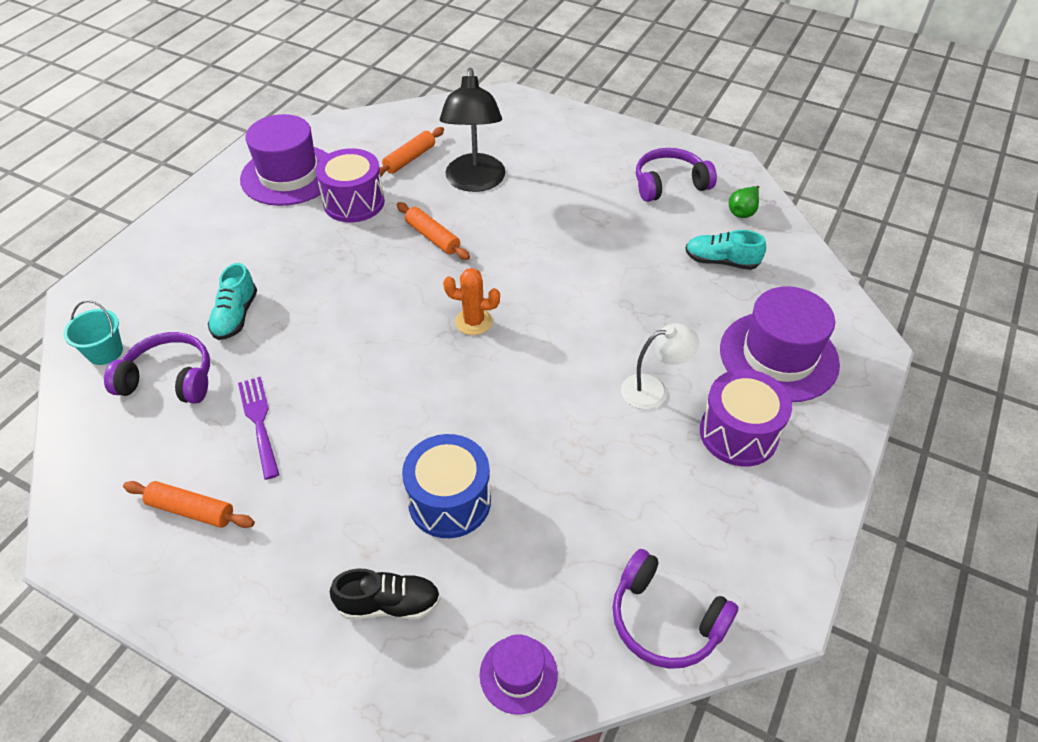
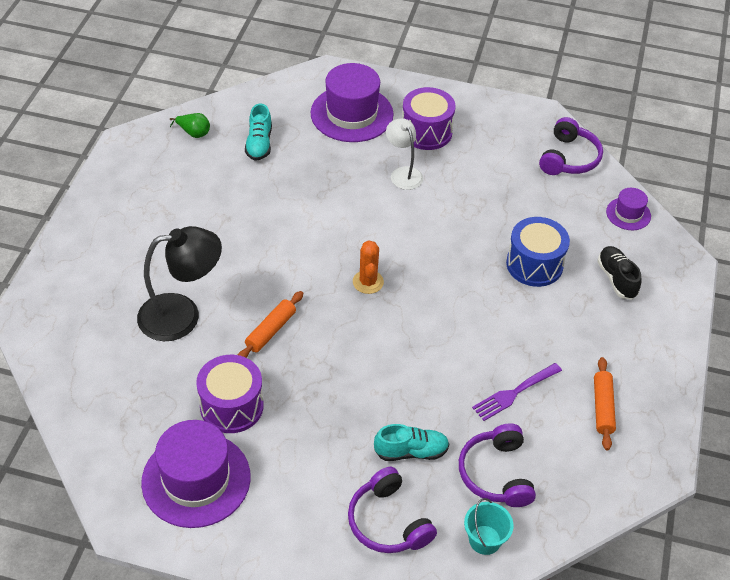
camera: 105 degrees left, 0 degrees up
orange rolling pin [380,127,444,177] -> none
purple headphones [636,148,717,202] -> purple headphones moved to [348,467,437,553]

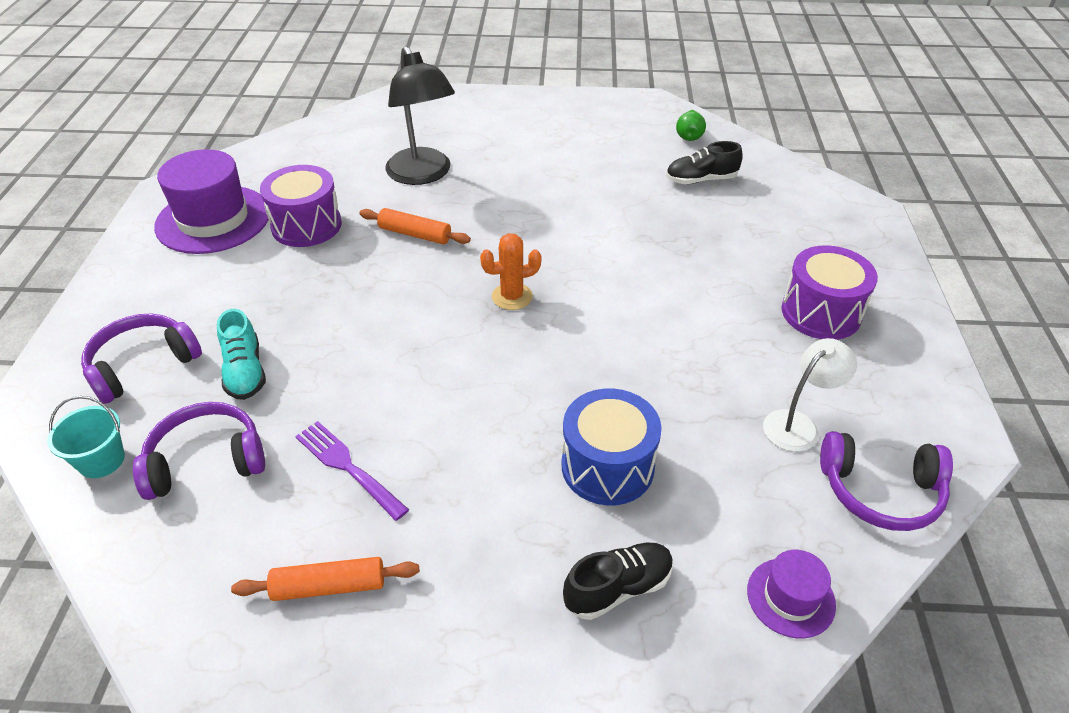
camera: 80 degrees right, 5 degrees down
turquoise shoe [245,103,272,161] -> black shoe [666,141,743,184]
purple hat [310,63,394,142] -> none
white lamp [386,118,423,190] -> white lamp moved to [763,338,857,452]

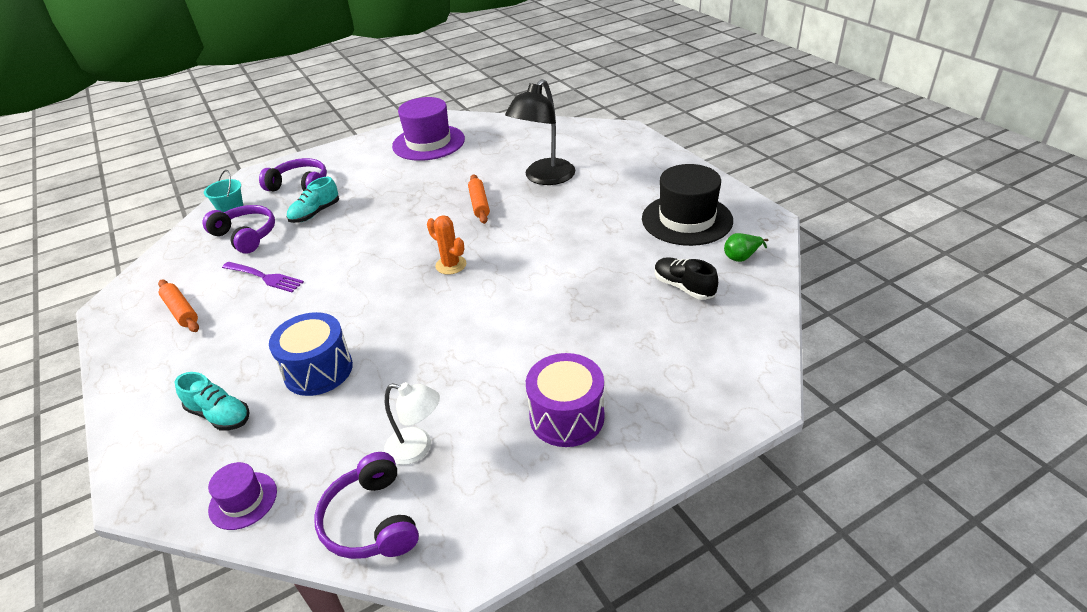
camera: 60 degrees right, 5 degrees down
purple drum [260,165,342,247] -> none
purple fork [295,421,409,521] -> purple fork turned 105 degrees clockwise [222,262,304,292]
black shoe [563,542,674,620] -> turquoise shoe [175,372,250,431]
none -> black hat [642,164,733,246]

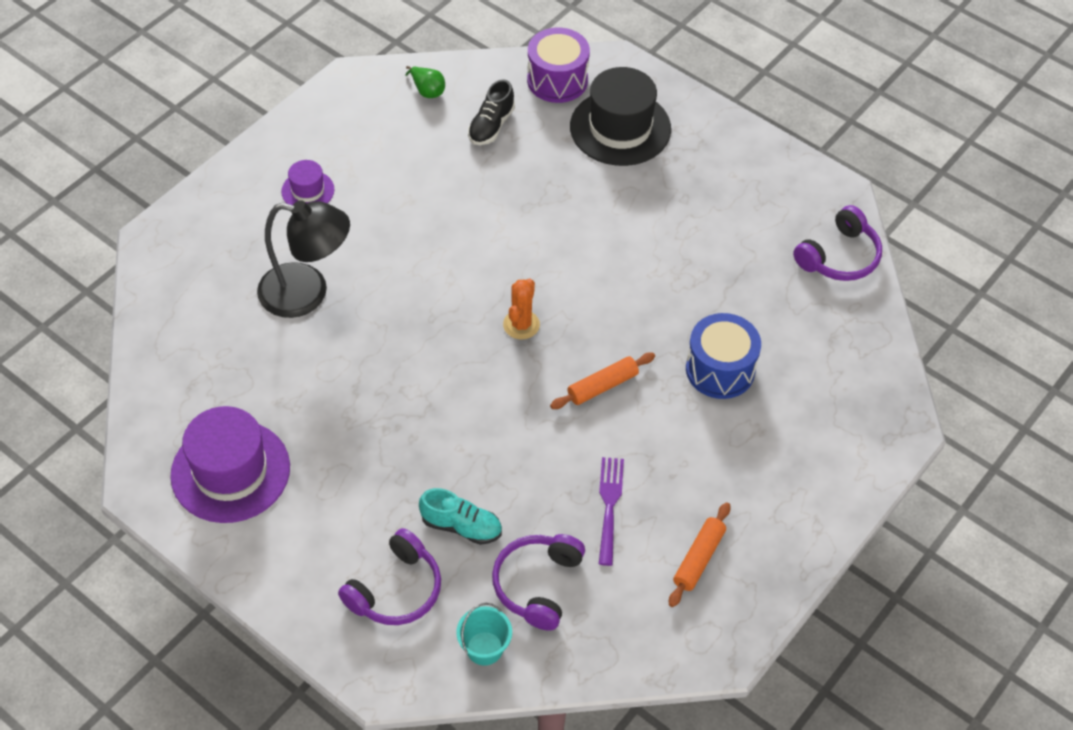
camera: 115 degrees left, 15 degrees up
turquoise shoe [175,372,250,431] -> none
purple hat [208,462,277,530] -> purple hat moved to [281,160,335,205]
purple headphones [259,158,327,192] -> purple headphones turned 135 degrees counterclockwise [338,528,441,625]
white lamp [384,382,440,465] -> none
orange rolling pin [468,174,490,224] -> orange rolling pin moved to [550,352,655,409]
purple drum [526,353,605,447] -> purple drum moved to [527,28,590,103]
black hat [642,164,733,246] -> black hat moved to [570,67,671,166]

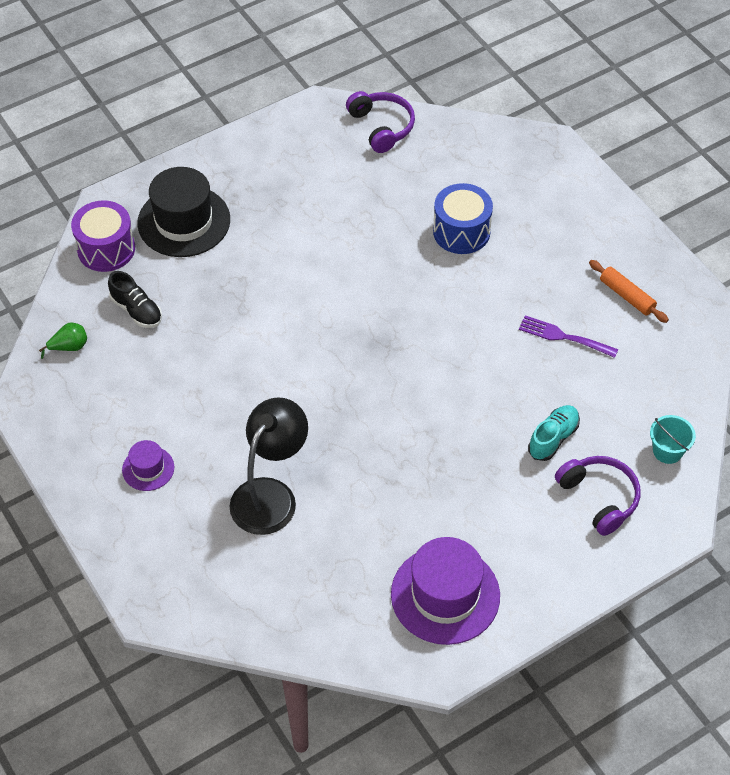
camera: 70 degrees left, 0 degrees up
purple headphones [492,534,585,631] -> none
orange cactus [503,278,540,339] -> none
orange rolling pin [550,352,655,409] -> none

